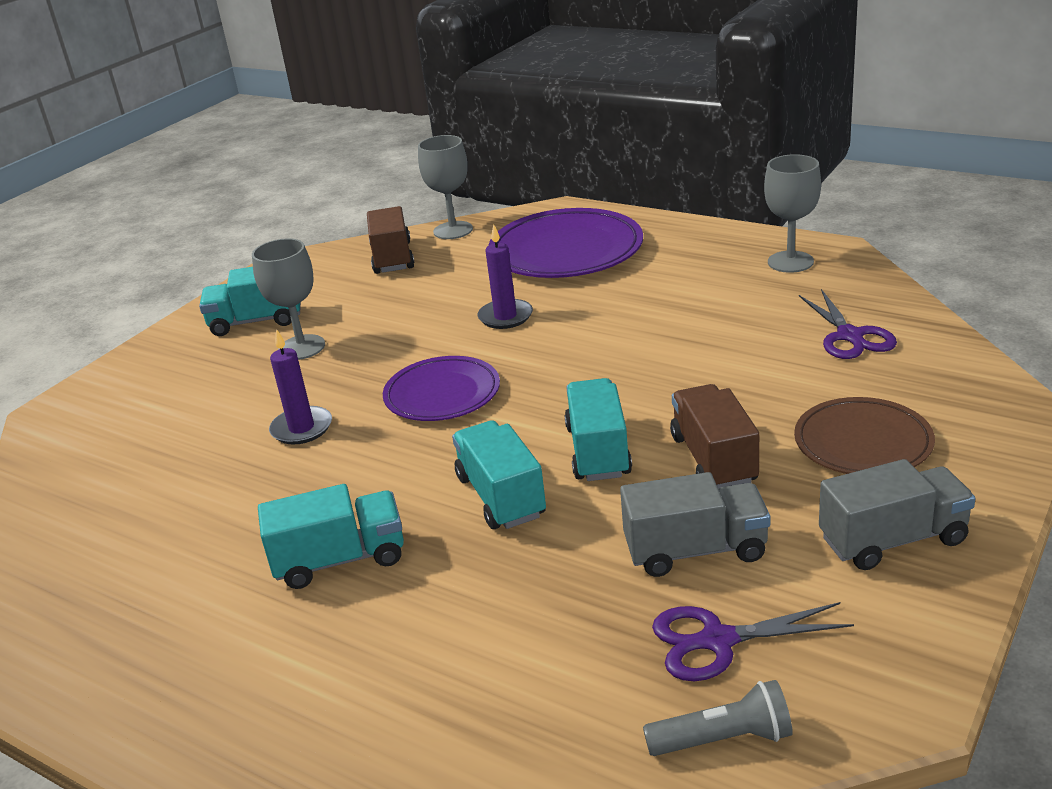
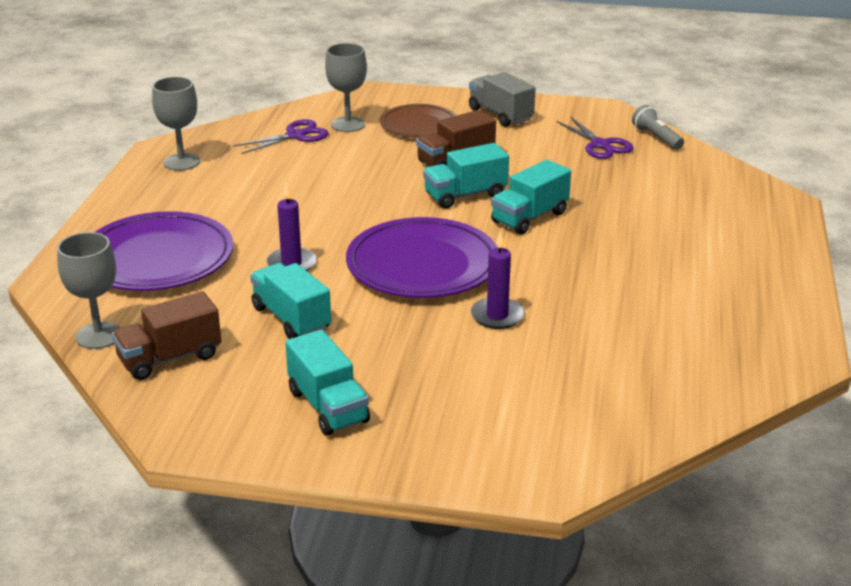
camera: 115 degrees left, 0 degrees up
grey goblet [252,238,325,360] -> grey goblet moved to [325,43,367,132]
turquoise truck [258,484,404,589] -> turquoise truck moved to [250,263,331,339]
purple plate [383,356,500,421] -> purple plate [346,217,498,298], size x1.60
grey truck [620,472,771,577] -> none

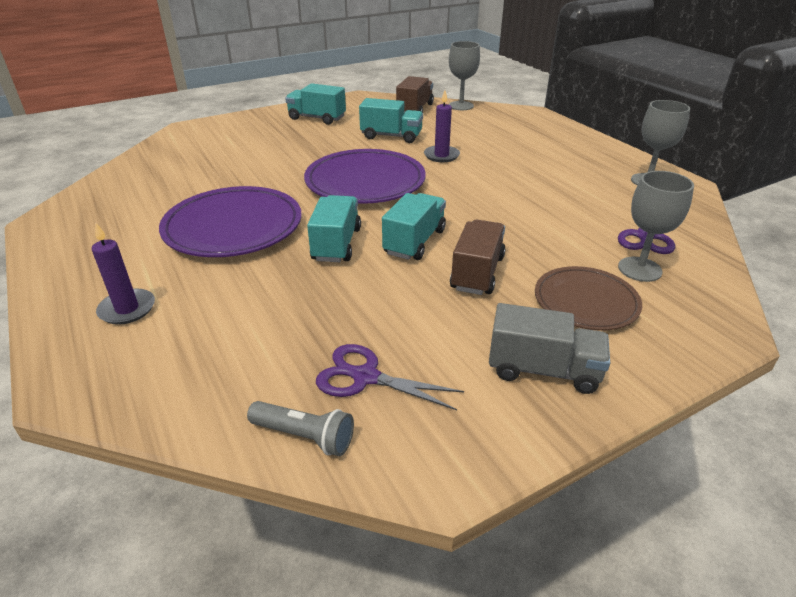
camera: 140 degrees right, 5 degrees up
purple plate [94,211,233,291] -> purple plate moved to [159,186,302,257]
purple candle [471,232,524,329] -> purple candle moved to [92,222,155,325]

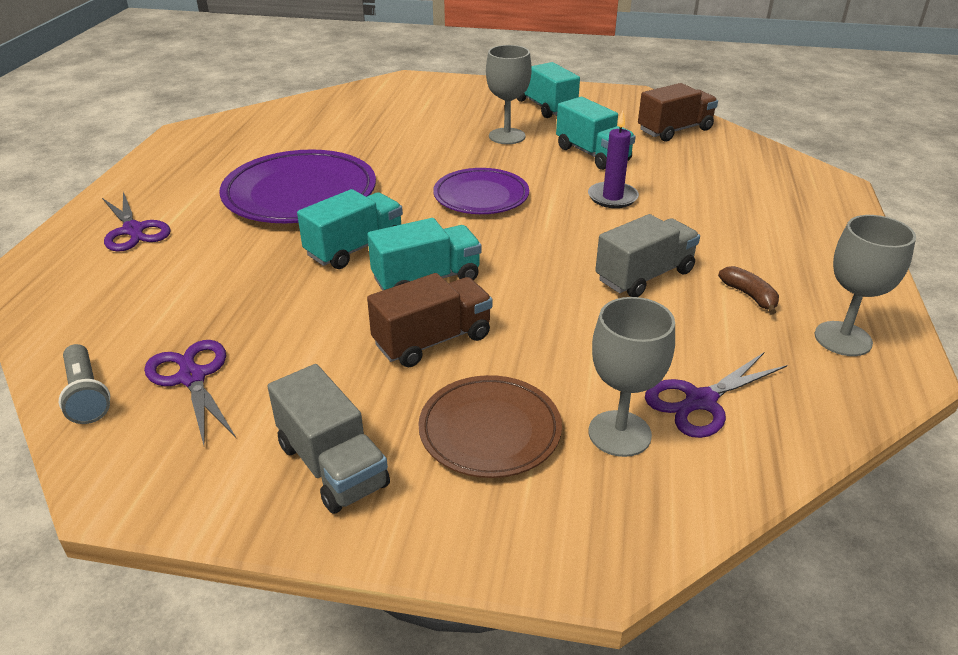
camera: 40 degrees right, 0 degrees up
purple candle [92,222,155,325] -> purple scissors [102,191,171,252]
purple plate [304,149,426,204] -> purple plate [433,168,529,214], size x0.62
grey goblet [449,41,480,110] -> grey goblet moved to [486,45,532,144]
none -> grey truck [595,214,700,297]
none -> brown banana [718,266,779,315]

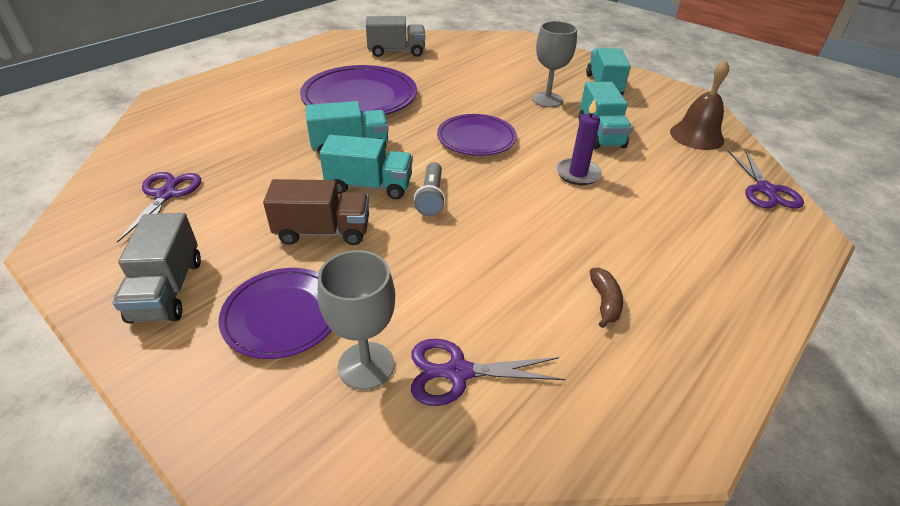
camera: 30 degrees right, 5 degrees up
grey flashlight [59,344,110,424] -> grey flashlight moved to [414,162,446,216]
purple scissors [102,191,171,252] -> purple scissors moved to [728,149,804,209]
brown plate [418,375,562,478] -> purple plate [218,268,332,359]
grey truck [595,214,700,297] -> grey truck moved to [366,16,425,57]
brown truck [638,83,718,141] -> brown bell [670,60,729,150]
grey goblet [815,215,916,356] -> none

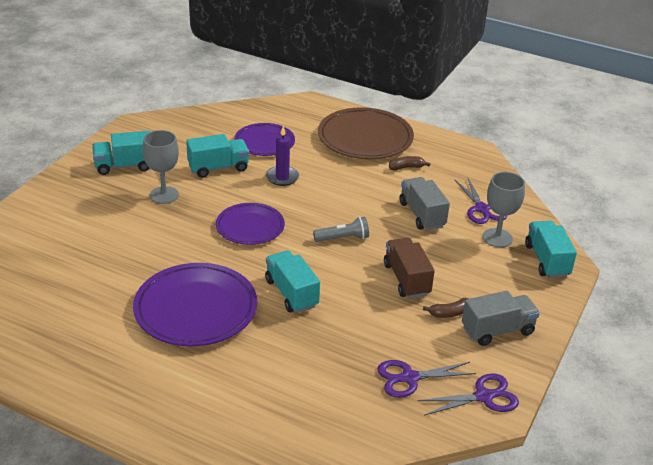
camera: 105 degrees left, 5 degrees down
purple plate [218,268,332,359] -> purple plate moved to [234,123,295,156]
turquoise truck [319,135,413,199] -> turquoise truck moved to [525,221,577,278]
grey truck [366,16,425,57] -> grey truck moved to [400,177,450,230]
brown bell [670,60,729,150] -> none
purple scissors [728,149,804,209] -> purple scissors moved to [418,373,519,416]
none -> brown plate [318,107,414,159]
none -> brown banana [423,298,469,318]

